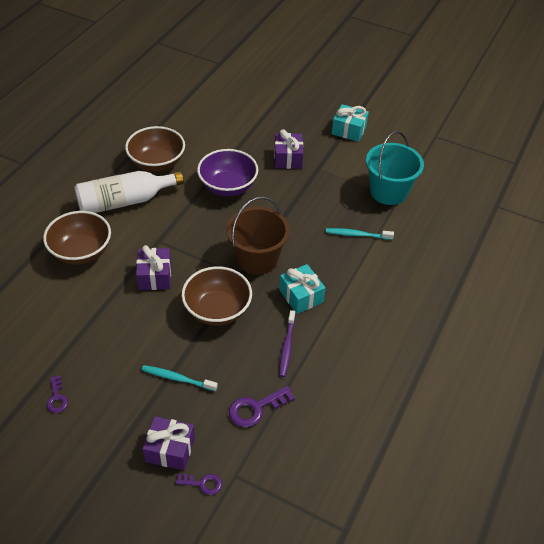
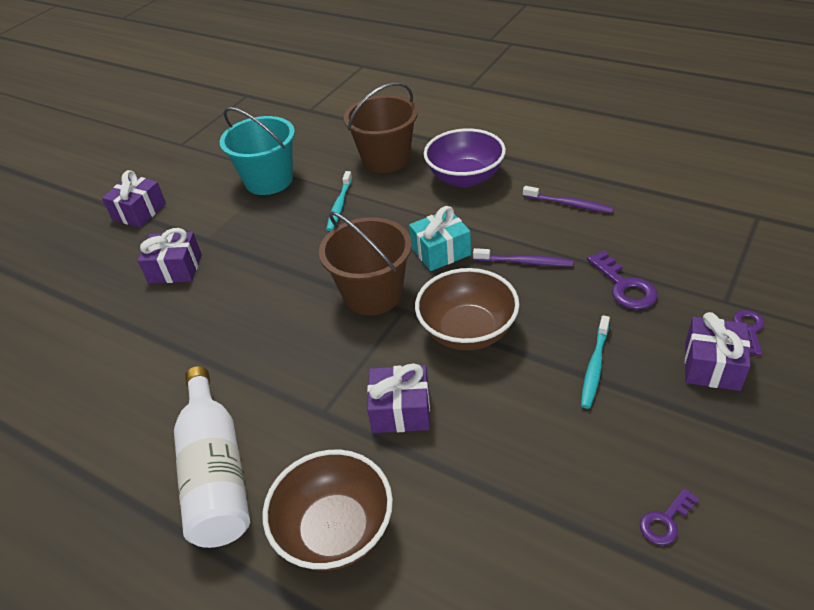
camera: 80 degrees left, 5 degrees down
purple key [47,376,68,413] -> purple key turned 150 degrees clockwise [640,488,699,545]
brown bowl [125,126,185,172] -> none
purple bowl [197,149,258,196] -> purple bowl moved to [424,129,506,187]
turquoise gift [332,104,369,142] -> purple gift [102,170,166,227]
none -> brown bucket [344,82,418,173]
none -> purple toothbrush [523,186,614,213]

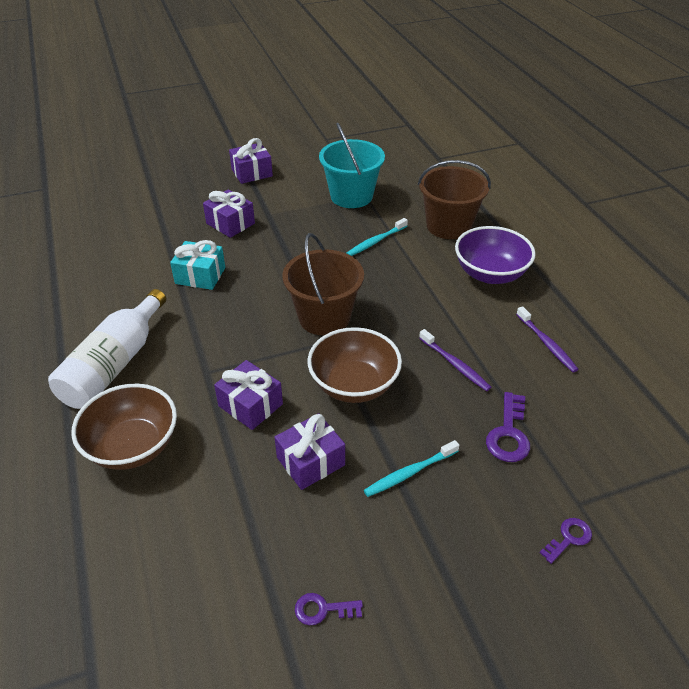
camera: 35 degrees right, 0 degrees up
turquoise gift [409,206,471,271] -> turquoise gift moved to [170,240,225,290]
purple gift [685,312,751,391] -> purple gift moved to [275,413,345,490]

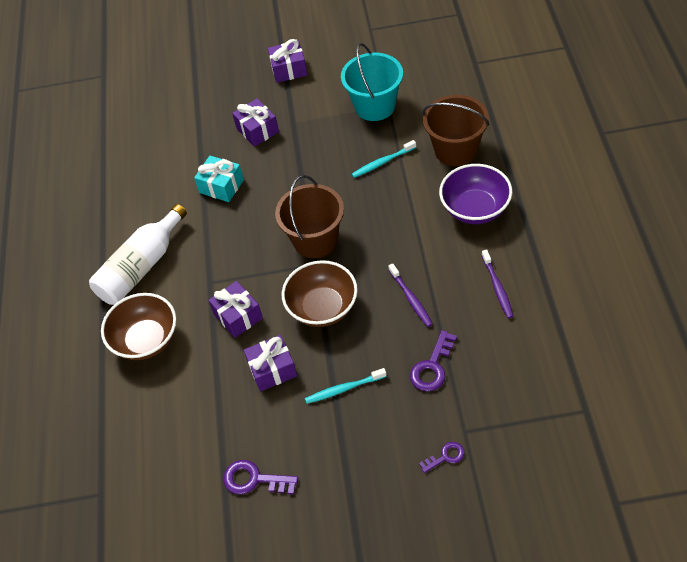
camera: 20 degrees right, 10 degrees up
purple key [295,593,363,625] -> purple key [223,460,298,495], size x1.60

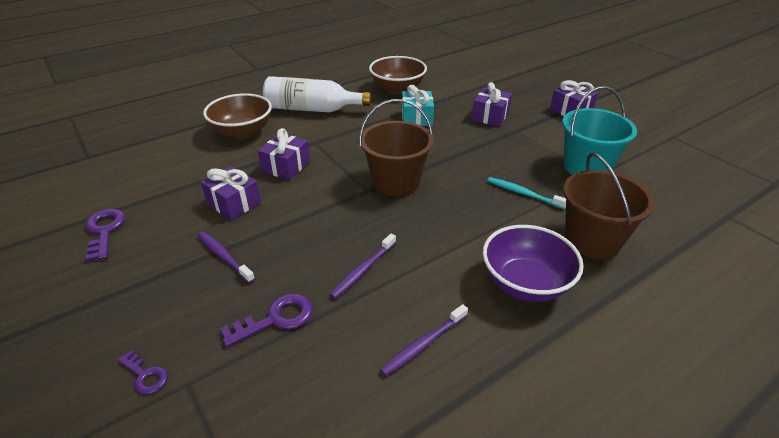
camera: 55 degrees right, 15 degrees down
brown bowl [282,260,358,327] -> brown bowl moved to [369,56,427,94]
turquoise toothbrush [305,368,387,404] -> purple toothbrush [198,231,255,283]
purple key [410,330,457,391] -> purple key turned 150 degrees clockwise [220,293,313,347]

